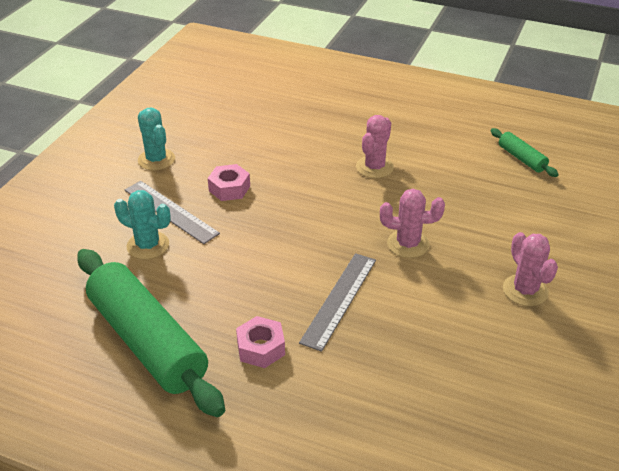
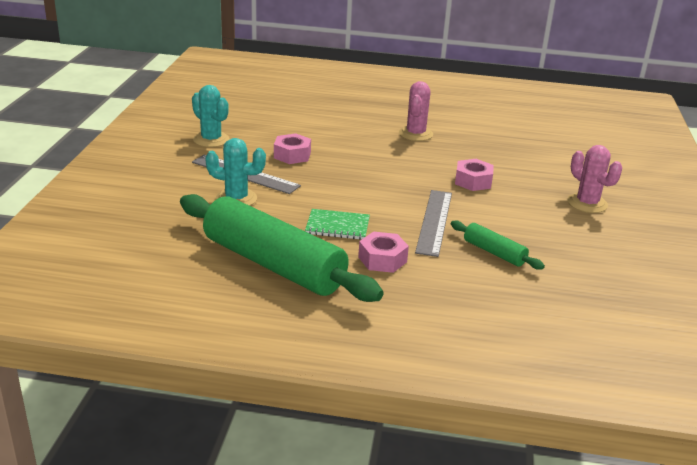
camera: 15 degrees left, 10 degrees down
pink cactus [380,189,445,258] -> pink nut [455,159,494,191]
green rolling pin [491,128,559,177] -> green rolling pin moved to [451,221,545,270]
none -> green notebook [305,209,370,240]

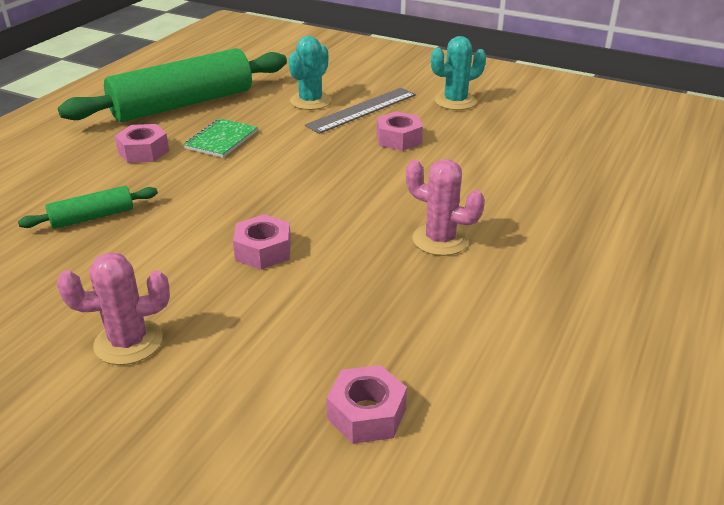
camera: 110 degrees right, 5 degrees up
grey ruler [415,190,452,257] -> none
none -> pink nut [326,365,407,444]

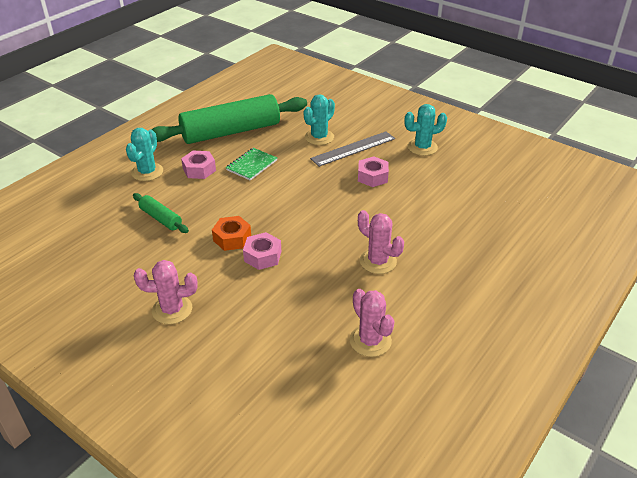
camera: 10 degrees right, 5 degrees up
green rolling pin [18,186,158,229] -> green rolling pin turned 60 degrees clockwise [133,193,189,233]
pink nut [326,365,407,444] -> none
none -> turquoise cactus [126,128,163,181]
none -> orange nut [212,216,251,251]
none -> pink cactus [350,289,395,357]

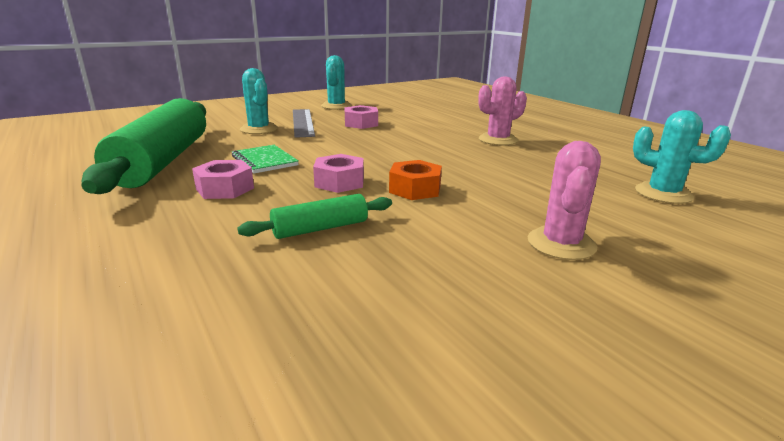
camera: 70 degrees left, 15 degrees down
turquoise cactus [126,128,163,181] -> turquoise cactus moved to [633,110,731,204]
pink nut [243,232,281,270] -> pink nut moved to [313,154,364,193]
pink cactus [350,289,395,357] -> none

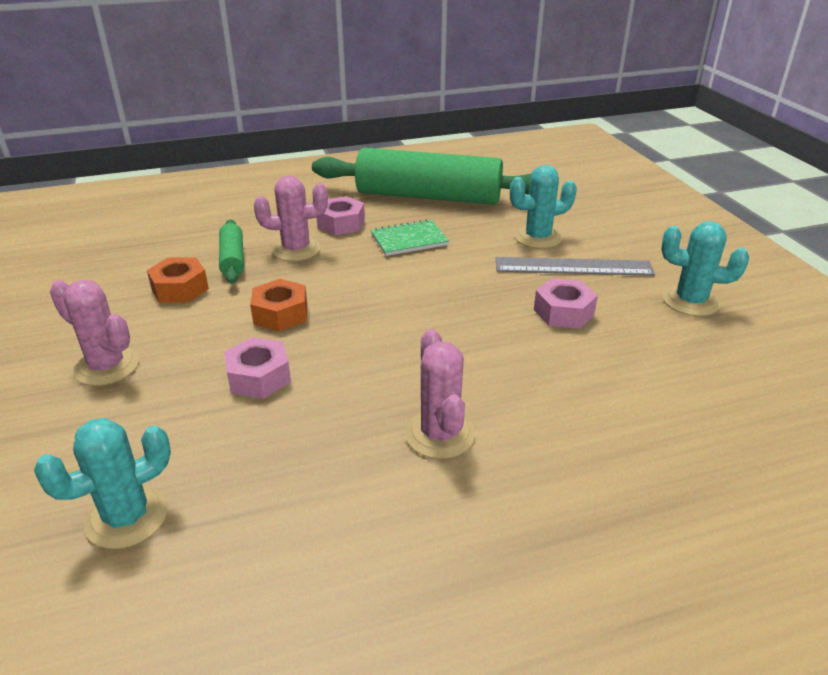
camera: 105 degrees right, 10 degrees up
pink nut [313,154,364,193] -> pink nut moved to [224,337,291,399]
none -> orange nut [147,257,209,303]
none -> pink cactus [254,175,328,261]

